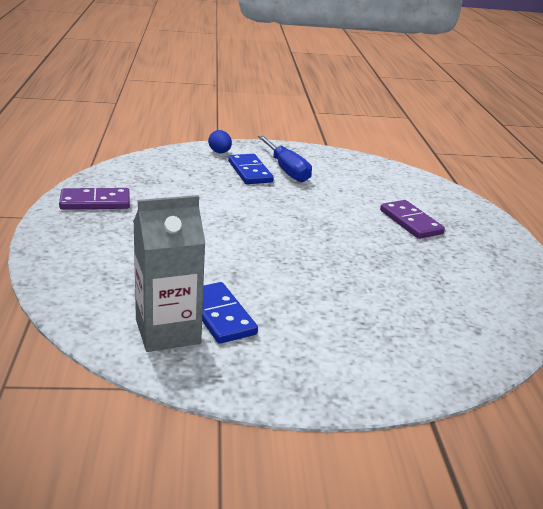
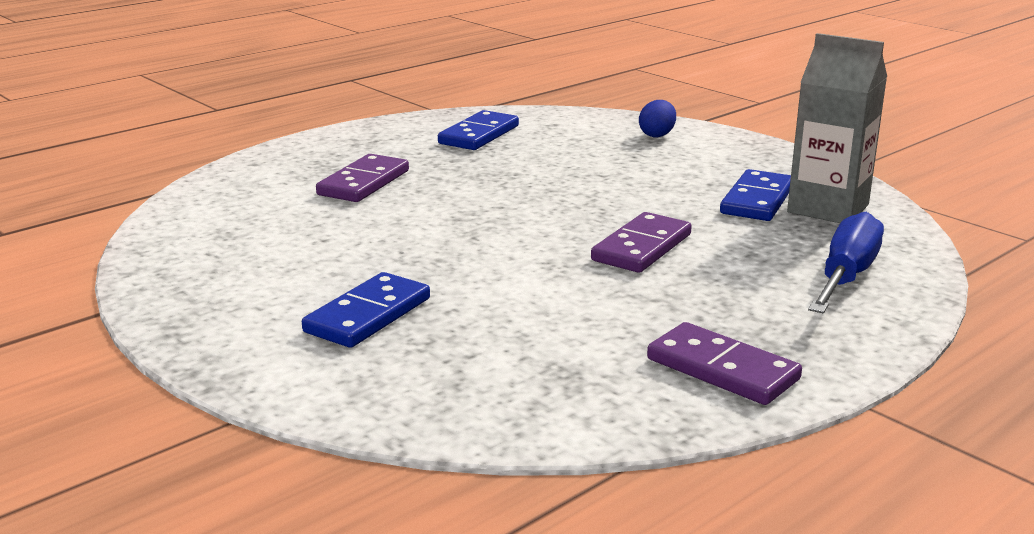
camera: 125 degrees left, 5 degrees down
blue egg [208,130,232,153] -> blue egg moved to [639,100,676,137]
blue screwdriver [258,136,312,182] -> blue screwdriver moved to [808,212,884,313]
none -> blue domino [438,110,519,150]
none -> purple domino [591,212,692,273]

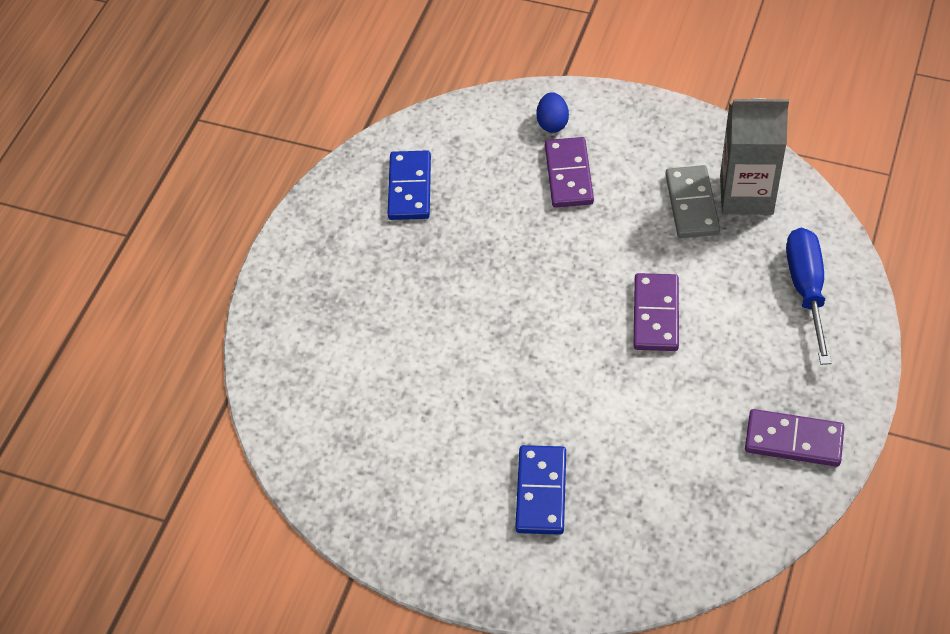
camera: 25 degrees left, 30 degrees up
purple domino [316,154,409,202] -> purple domino moved to [545,137,594,208]
blue domino [720,169,791,221] -> grey domino [665,165,720,238]

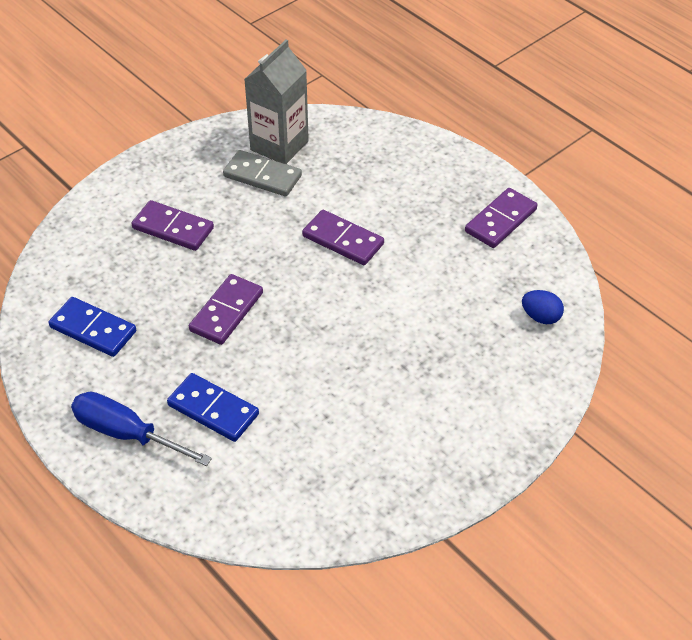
camera: 65 degrees left, 5 degrees down
blue domino [515,445,566,535] -> blue domino moved to [167,373,259,442]
blue egg [536,92,569,133] -> blue egg moved to [522,290,564,324]
blue screwdriver [786,228,831,365] -> blue screwdriver moved to [71,392,212,466]
none -> purple domino [189,274,263,345]

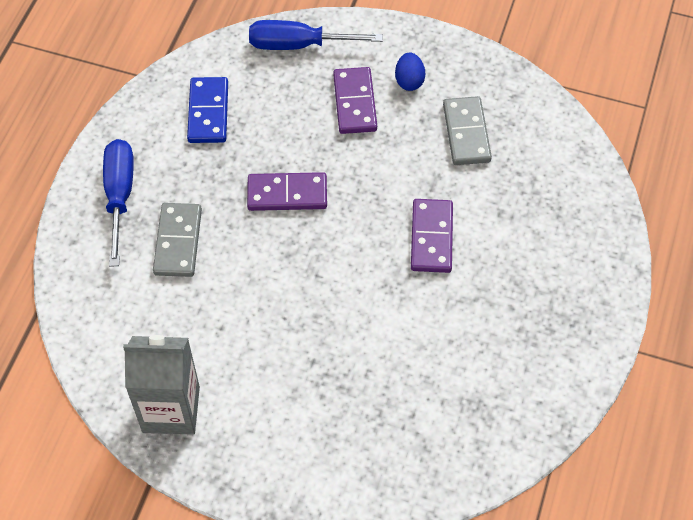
camera: 60 degrees right, 10 degrees up
blue domino [167,373,259,442] -> grey domino [153,203,202,277]
grey carton [244,39,309,164] -> grey carton moved to [123,335,200,435]
purple domino [465,188,537,248] -> none
blue egg [522,290,564,324] -> blue egg moved to [395,53,425,91]
none -> blue screwdriver [249,20,383,50]

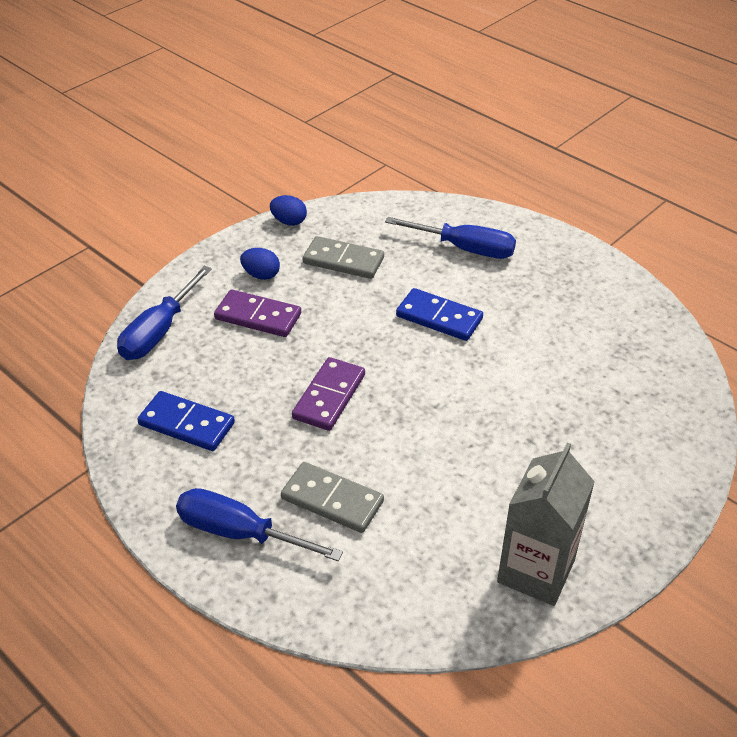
camera: 65 degrees left, 15 degrees down
purple domino [411,199,453,273] -> blue domino [396,288,483,341]
none -> blue egg [270,195,307,226]
none -> blue screwdriver [385,217,516,259]

